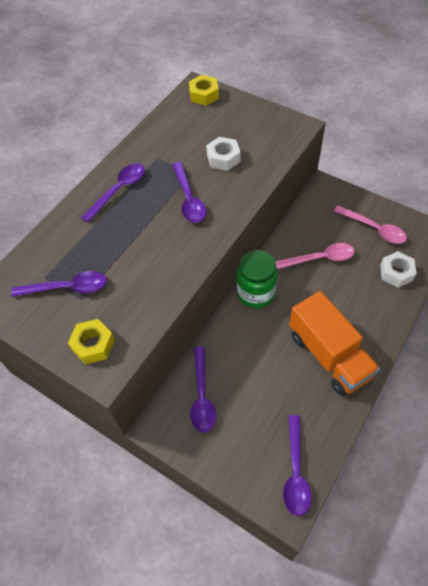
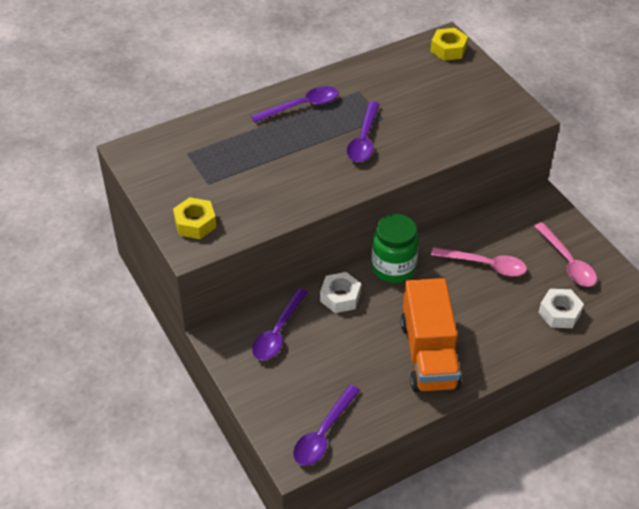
camera: 25 degrees right, 10 degrees down
purple spoon [11,271,107,297] -> none
white nut [206,137,241,171] -> white nut moved to [320,272,361,313]

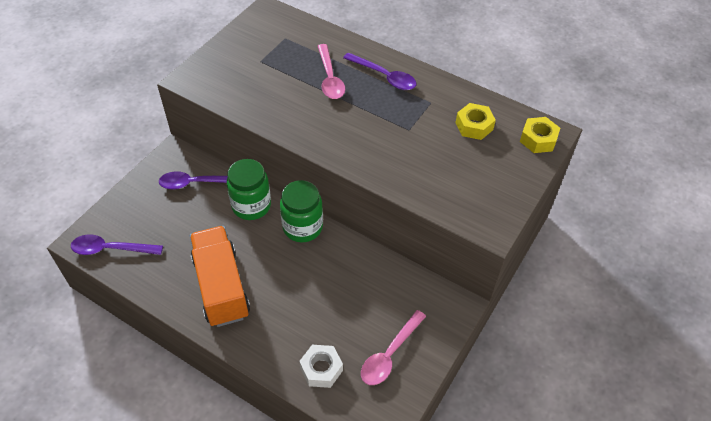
camera: 60 degrees right, 5 degrees up
yellow nut [173,197,217,239] -> yellow nut moved to [455,103,496,140]
white nut [320,272,361,313] -> green jar [227,159,271,220]
purple spoon [347,101,380,162] -> none
orange truck [400,278,461,392] -> orange truck turned 105 degrees clockwise [190,226,250,327]
pink spoon [431,247,527,276] -> pink spoon moved to [318,44,345,99]

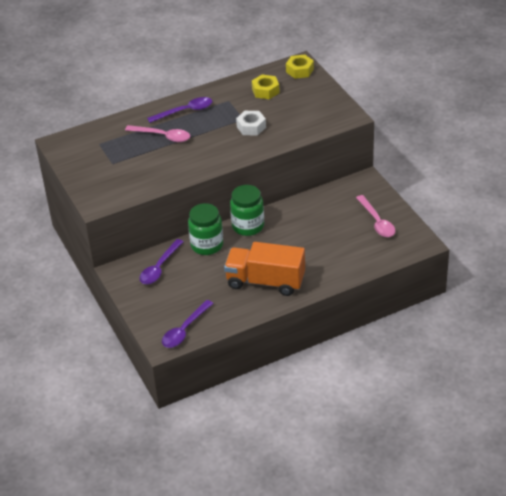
camera: 55 degrees left, 10 degrees down
white nut [299,345,343,388] -> white nut moved to [236,111,266,135]

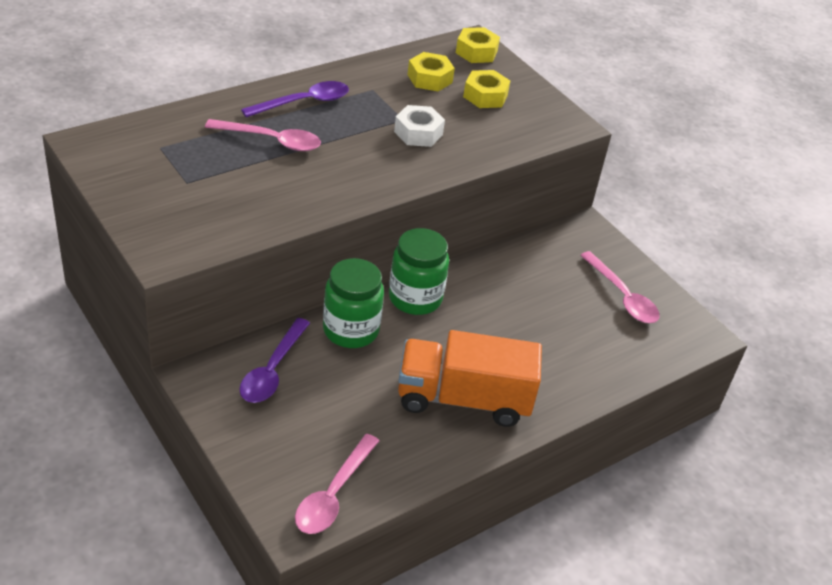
camera: 15 degrees left, 0 degrees up
purple spoon [162,300,214,348] -> pink spoon [295,434,379,534]
none -> yellow nut [463,70,510,108]

